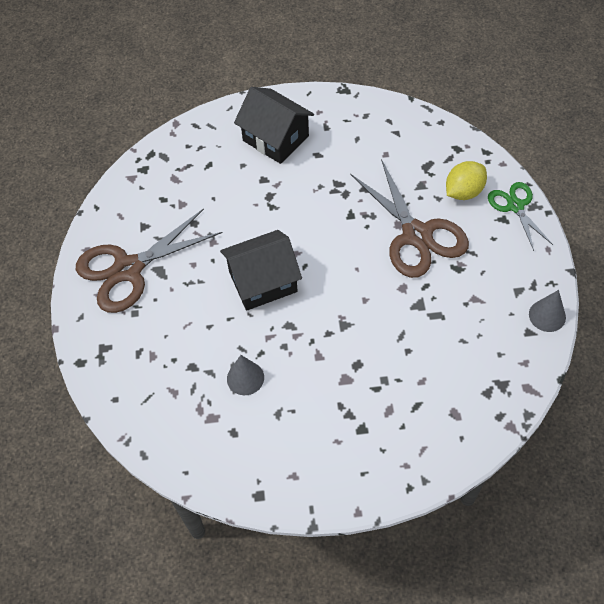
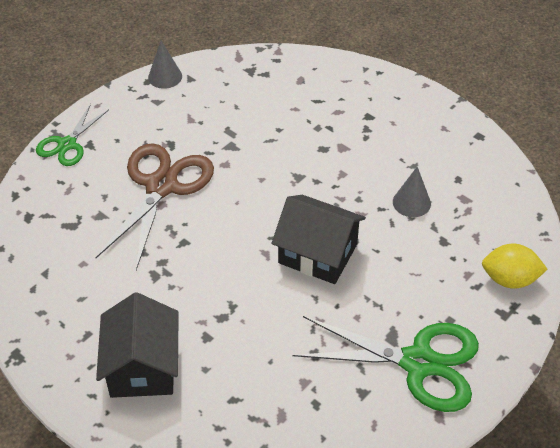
camera: 135 degrees left, 10 degrees down
brown scissors [76,208,223,313] -> green scissors [292,316,479,412]
yellow lemon [446,161,487,200] -> yellow lemon moved to [482,244,548,289]

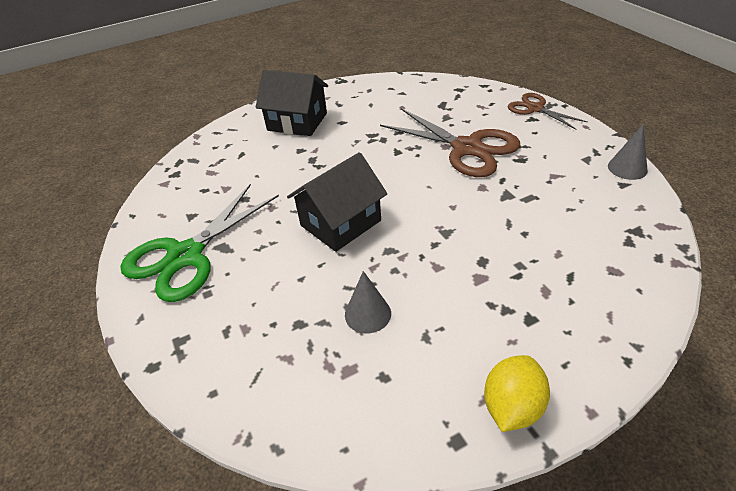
camera: 115 degrees right, 5 degrees down
green scissors [36,104,109,166] -> brown scissors [508,93,588,130]
yellow lemon [482,244,548,289] -> yellow lemon moved to [484,355,550,432]

